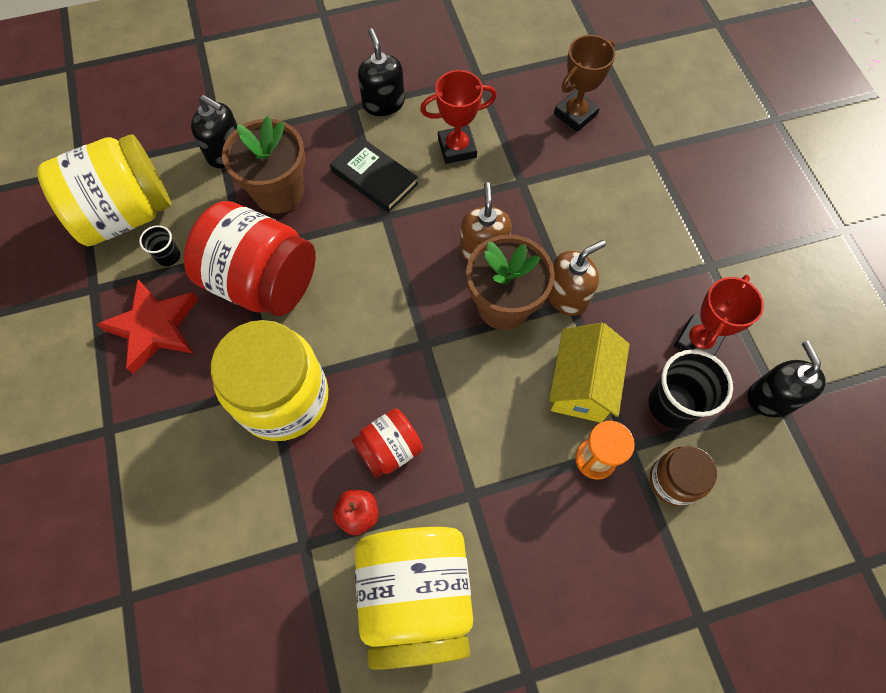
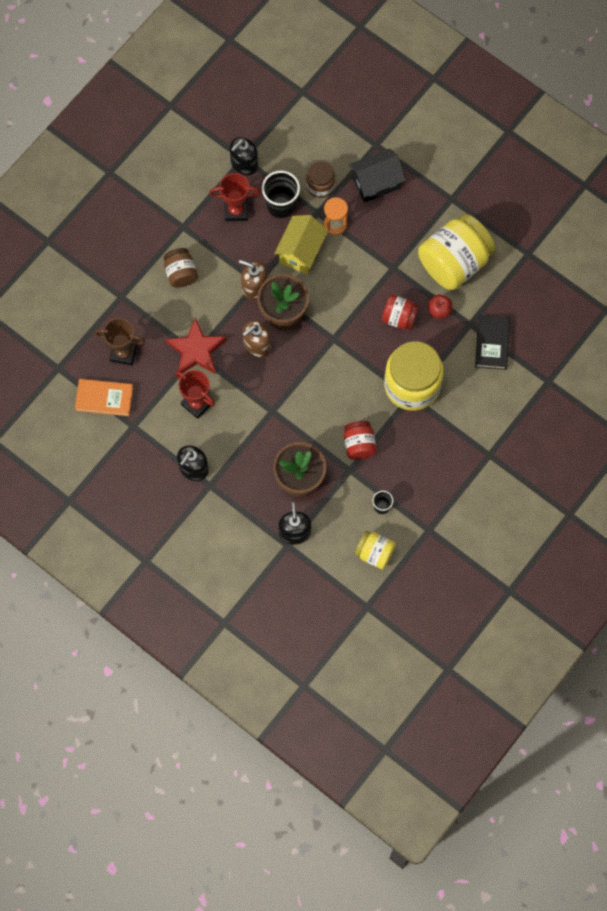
camera: 125 degrees left, 5 degrees up
yellow jar [37,134,171,246] -> yellow jar [355,531,396,569], size x0.52
red star [96,280,198,374] -> red star moved to [165,318,227,374]
red jar [184,201,316,316] -> red jar [344,421,377,460], size x0.52
black book [330,137,418,213] -> black book moved to [475,315,510,370]
yellow house [549,323,630,423] -> yellow house turned 45 degrees counterclockwise [274,215,328,274]
none -> orange book [75,379,133,416]
none -> brown jar [164,248,198,288]
none -> black house [349,148,406,203]

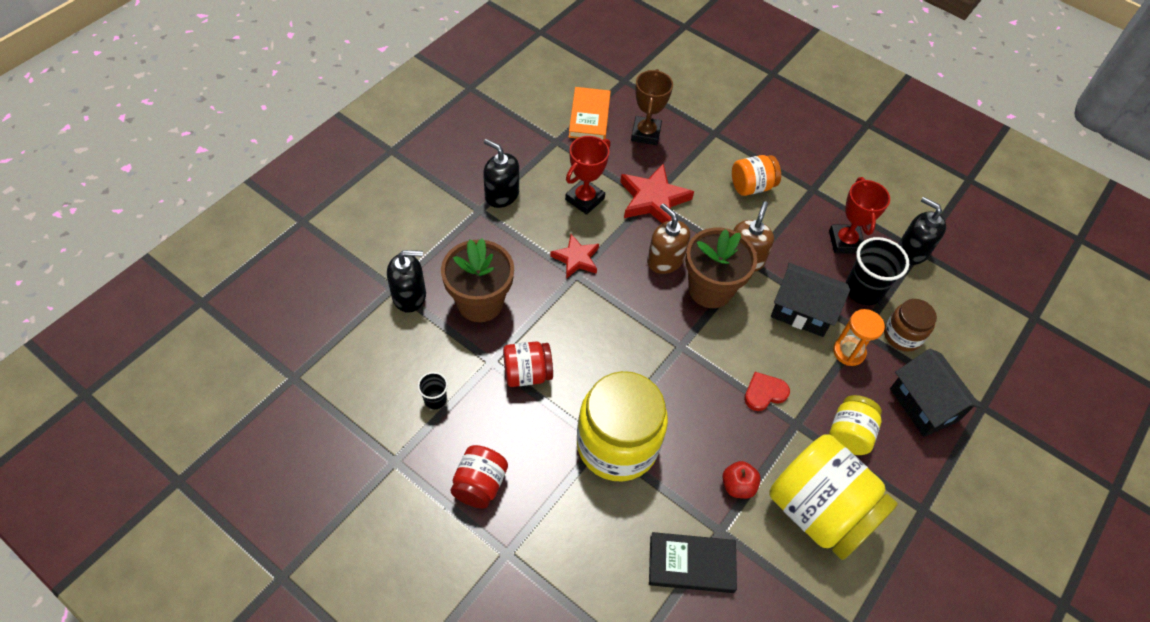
camera: 85 degrees right, 15 degrees down
brown jar [164,248,198,288] -> orange jar [732,155,781,196]
yellow house [274,215,328,274] -> black house [771,263,850,337]
yellow jar [355,531,396,569] -> yellow jar moved to [829,395,882,455]
red jar [382,295,420,330] -> red jar moved to [451,445,508,509]
none -> red star [550,234,599,279]
none -> red heart [744,372,790,411]

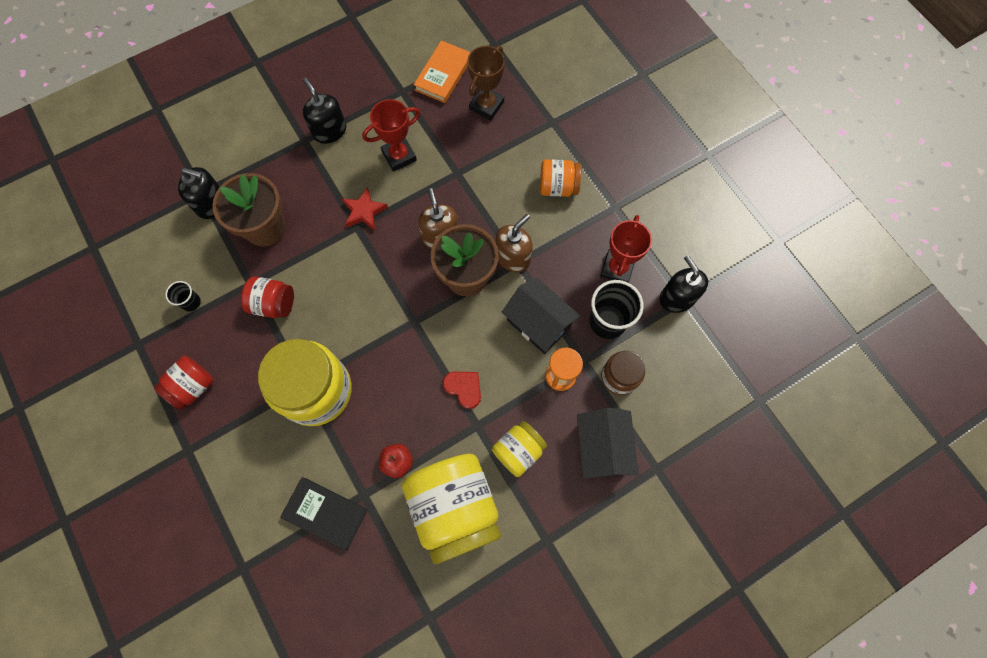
camera: 25 degrees right, 15 degrees up
red star [620,164,694,223] -> none
red heart [744,372,790,411] -> red heart turned 45 degrees clockwise [443,372,481,409]

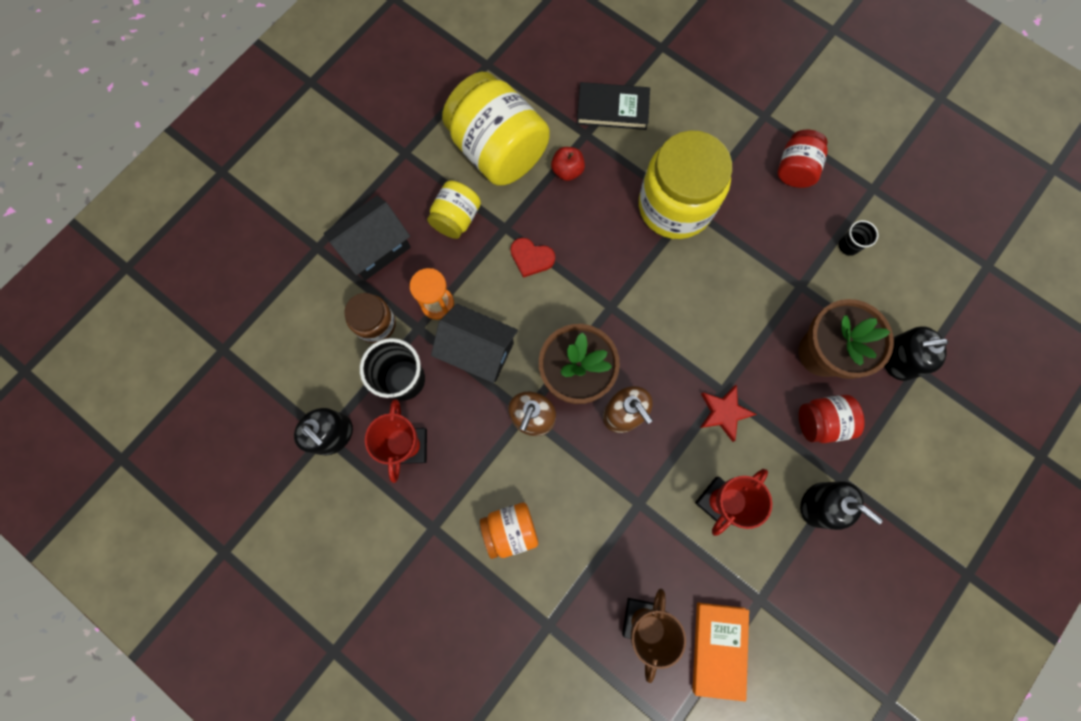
camera: 160 degrees right, 5 degrees up
red jar [241,276,294,318] -> red jar moved to [799,395,865,443]
black house [577,408,639,479] -> black house turned 75 degrees clockwise [323,196,411,281]

